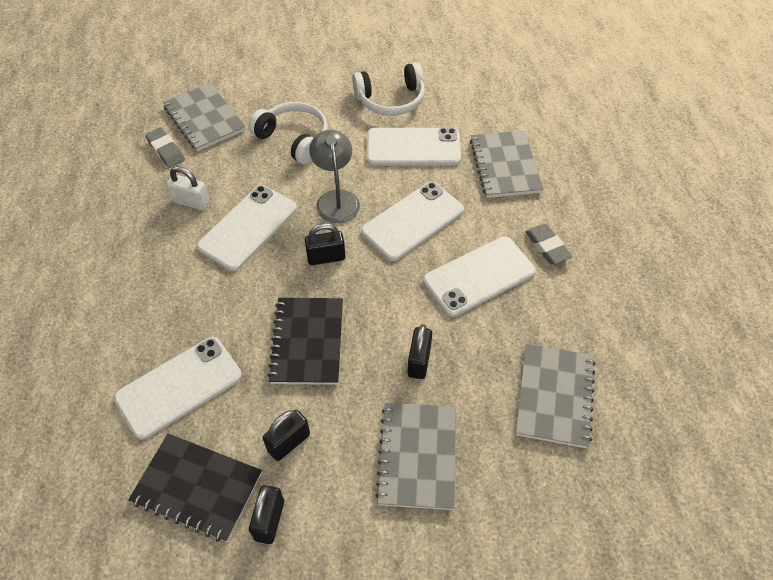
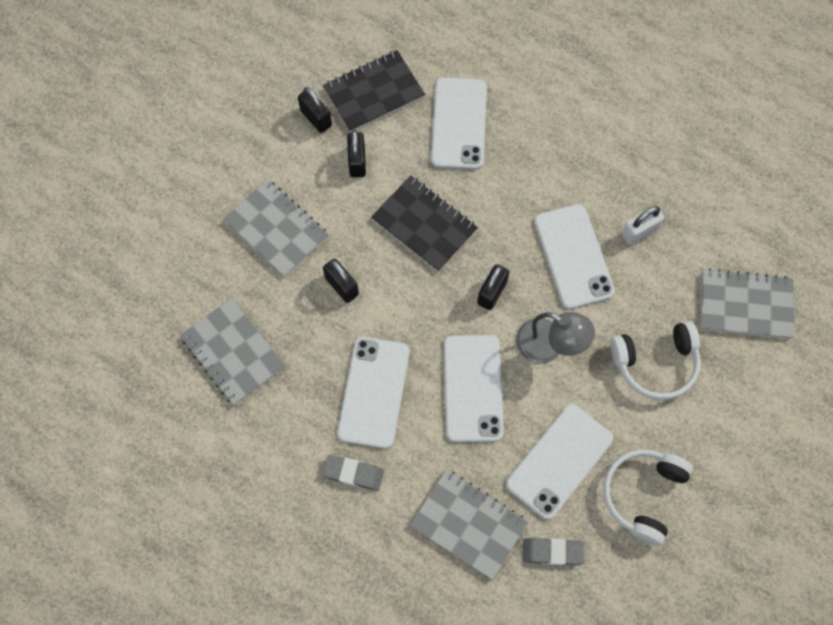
camera: 130 degrees right, 15 degrees up
grey eraser [145,127,185,168] -> grey eraser moved to [523,538,584,565]

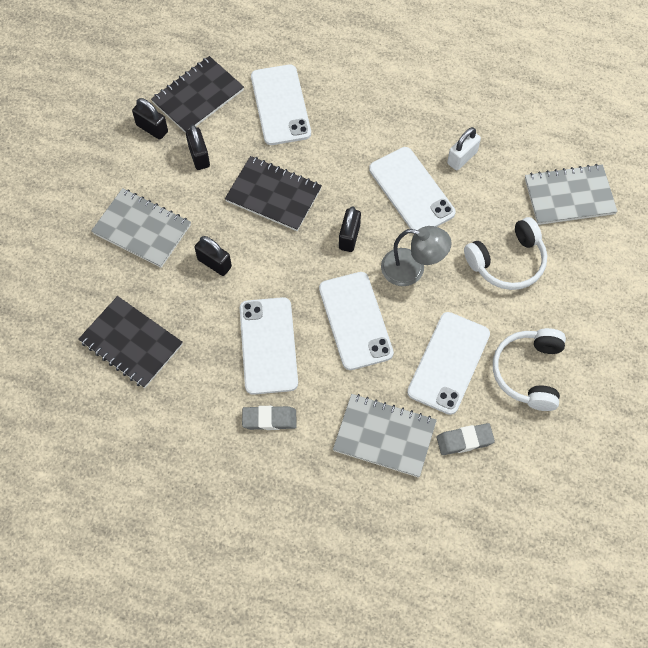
camera: 15 degrees left, 5 degrees down
grey notebook [180,298,286,406] -> black notebook [79,296,183,388]

